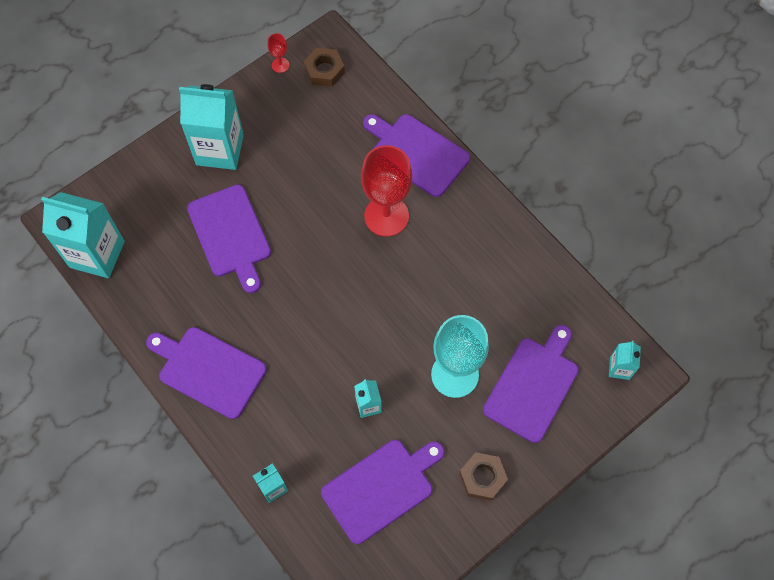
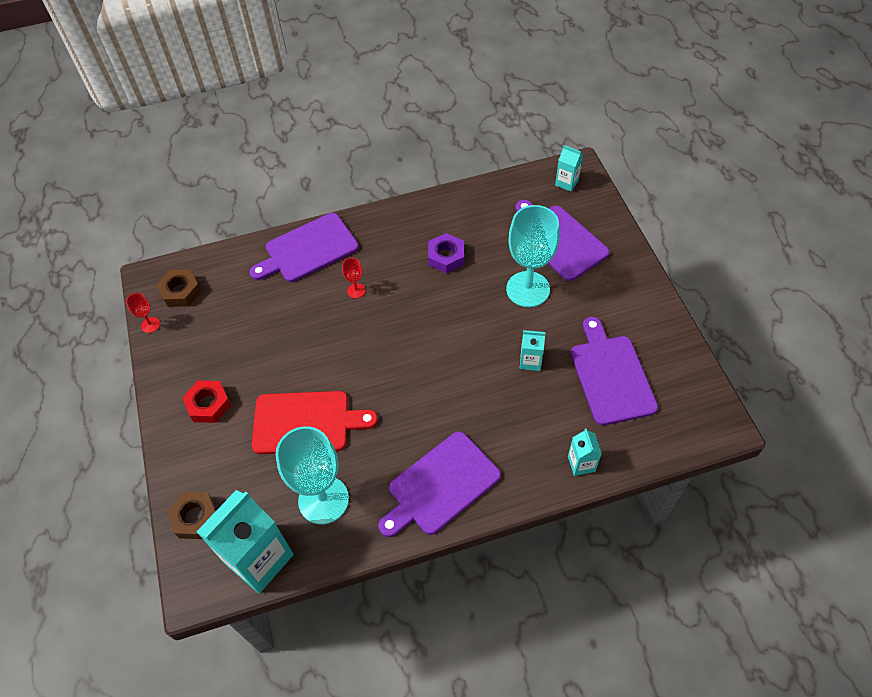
camera: 65 degrees left, 10 degrees down
turquoise carton [179,84,244,170] -> red nut [182,381,231,423]
purple cutting board [187,184,271,293] -> red cutting board [252,391,378,454]
red goblet [361,145,412,237] -> red goblet [342,258,366,298], size x0.42
brown nut [459,452,508,501] -> brown nut moved to [167,492,217,539]
none -> turquoise goblet [276,426,349,524]
none -> purple nut [428,233,464,273]

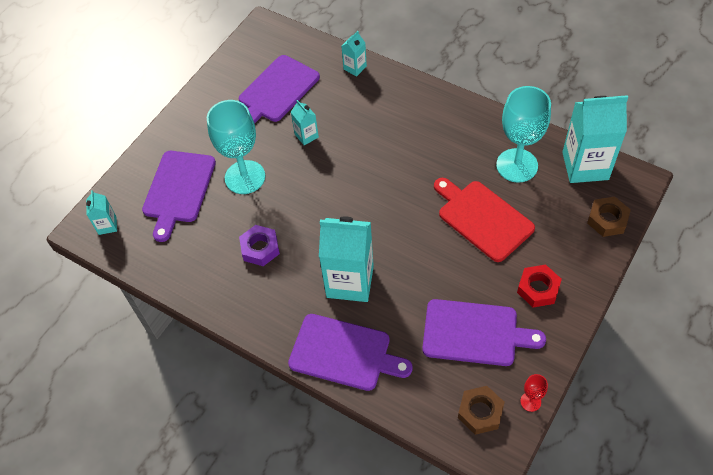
camera: 130 degrees left, 0 degrees up
red goblet [342,258,366,298] -> turquoise carton [319,216,374,302]
purple cutting board [378,431,501,537] -> purple cutting board moved to [422,299,546,366]

